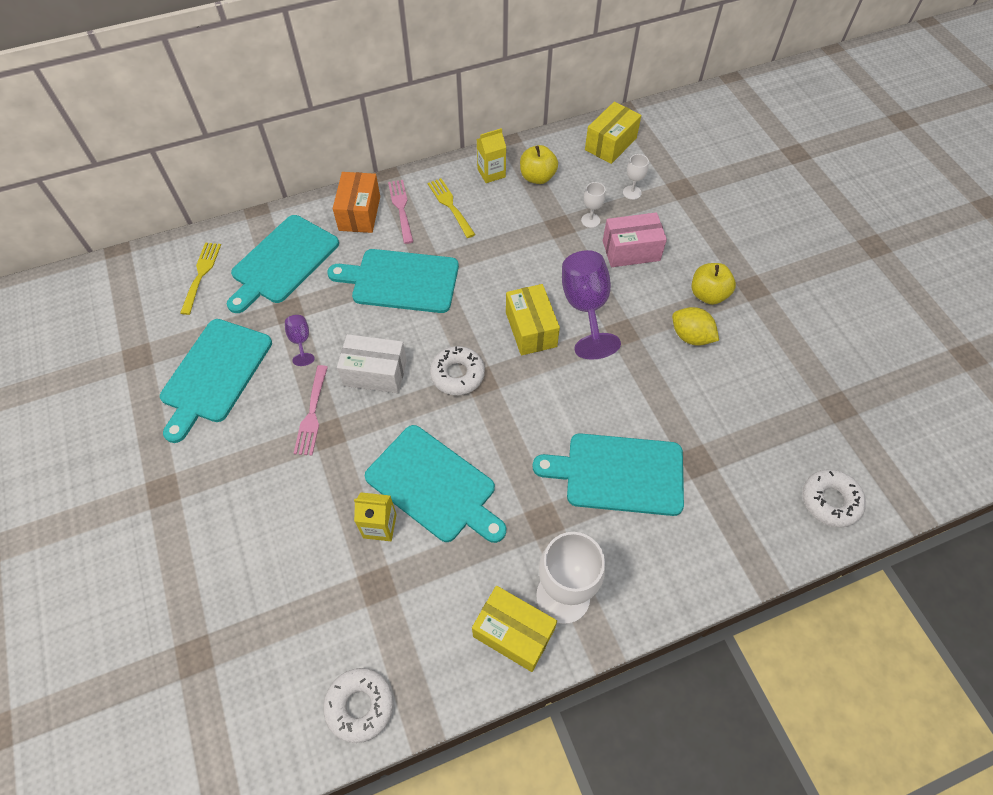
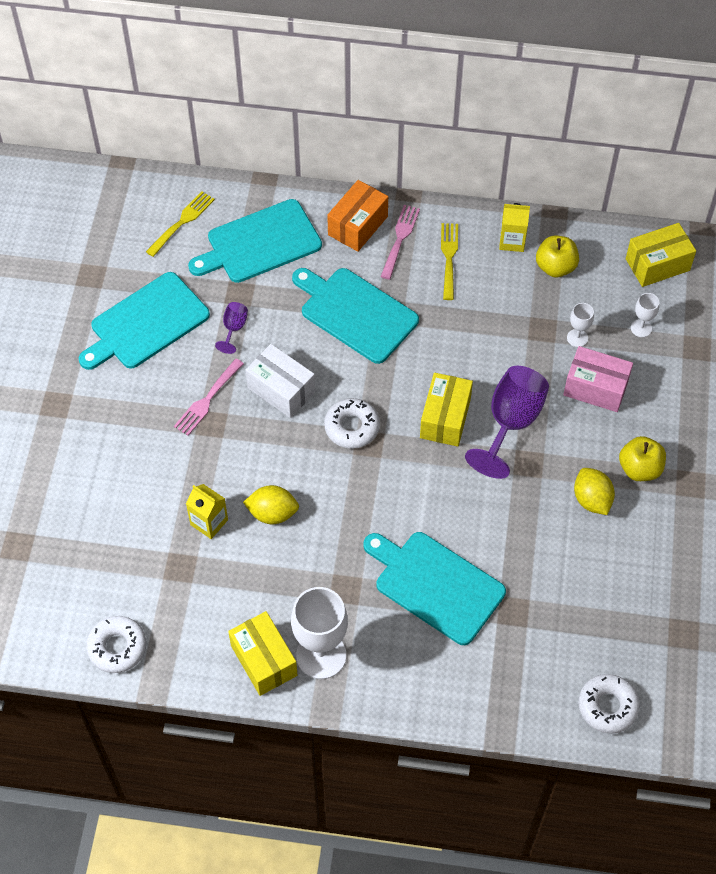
camera: 30 degrees right, 0 degrees up
turquoise cutting board [365,425,506,543] -> yellow lemon [243,485,299,524]

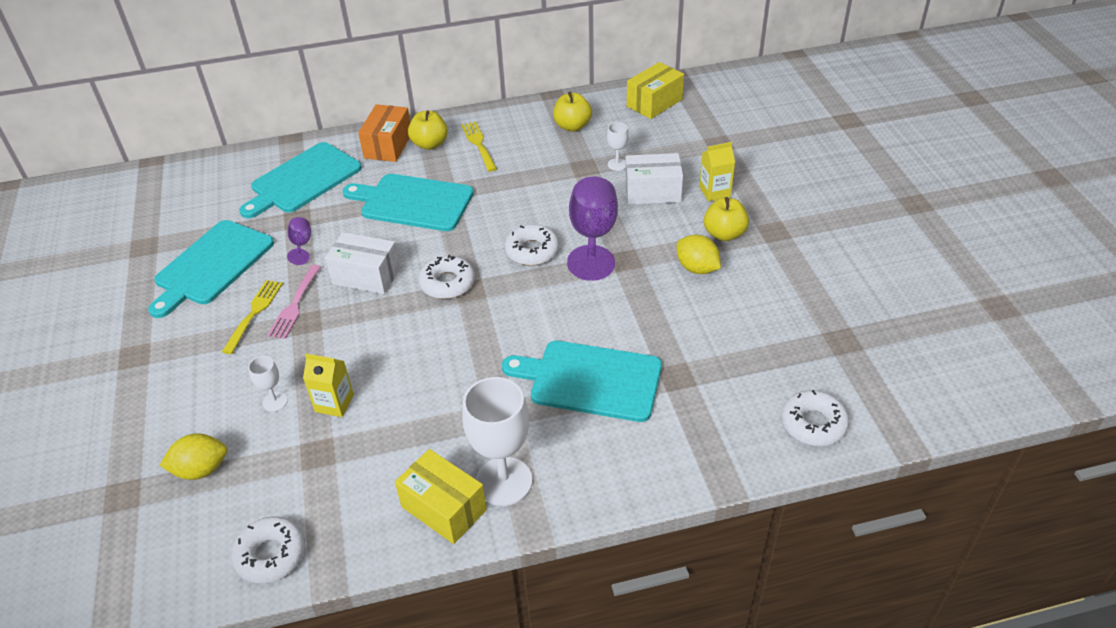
camera: 20 degrees left, 15 degrees down
yellow fork [146,191,215,257] -> yellow fork moved to [222,280,283,354]
yellow lemon [243,485,299,524] -> yellow lemon moved to [160,433,227,480]
pink fork [380,205,420,280] -> yellow apple [408,110,448,150]
yellow box [420,373,473,447] -> white donut [505,224,559,266]
yellow carton [499,203,530,252] -> yellow carton moved to [699,142,735,201]
pink box [563,346,633,412] -> white box [625,153,683,205]
white goblet [631,293,659,337] -> white goblet moved to [248,356,288,412]

